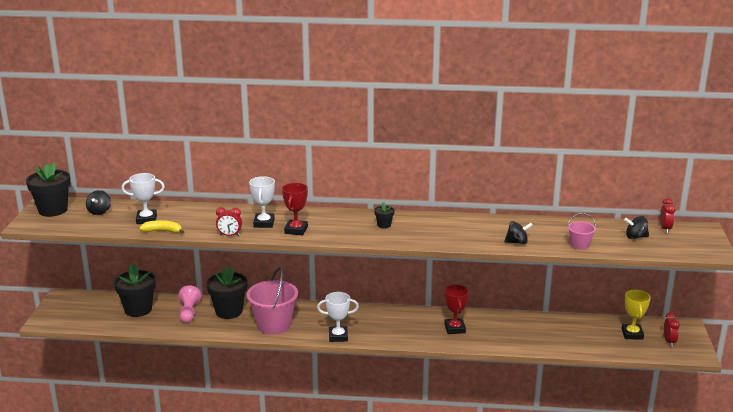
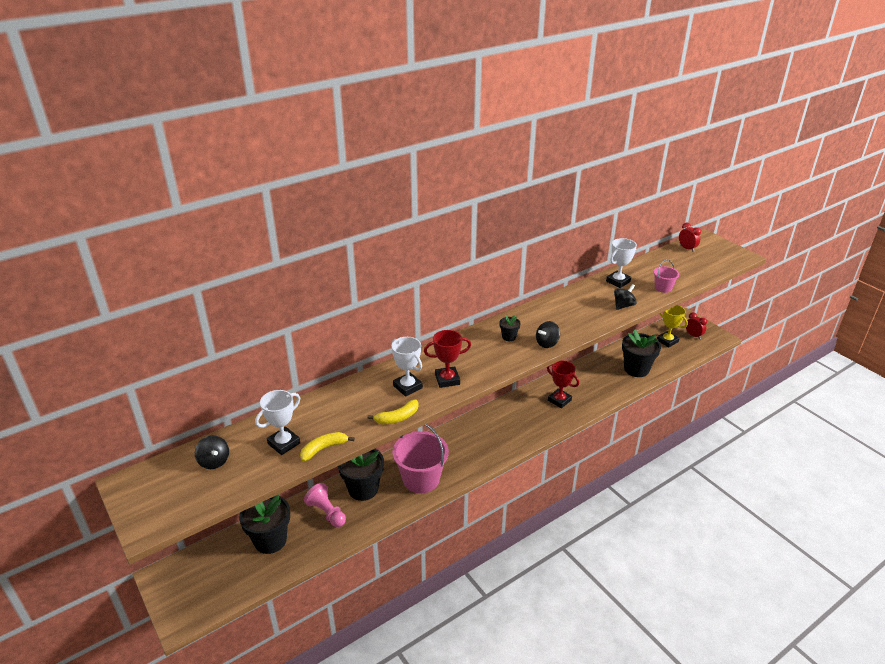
camera: 40 degrees left, 10 degrees up
black flower pot [26,163,70,217] -> black flower pot moved to [622,329,661,377]
red clock [216,207,242,236] -> yellow banana [367,399,418,424]
red trophy [282,183,308,235] -> red trophy turned 75 degrees counterclockwise [424,330,471,388]
white trophy [317,292,359,342] -> white trophy moved to [606,238,637,288]
black spinning top [624,216,649,239] -> black spinning top moved to [536,321,560,348]

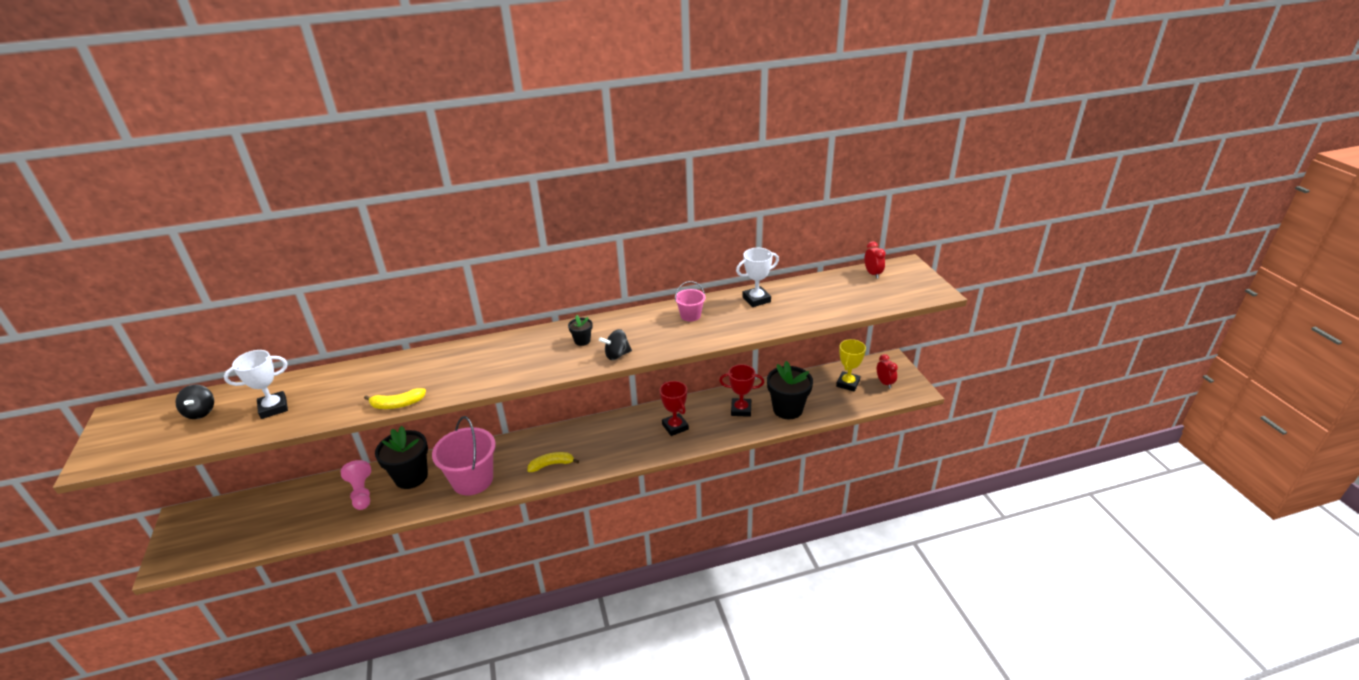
camera: 20 degrees right, 0 degrees up
black flower pot [239,494,290,554] -> none
yellow banana [300,432,355,461] -> yellow banana moved to [527,452,579,472]
white trophy [392,337,423,397] -> none
red trophy [424,330,471,388] -> red trophy moved to [719,364,764,417]
black spinning top [614,284,637,310] -> none
pink bucket [653,259,679,293] -> pink bucket moved to [675,281,706,322]
yellow trophy [657,305,688,348] -> yellow trophy turned 45 degrees clockwise [836,339,866,392]

